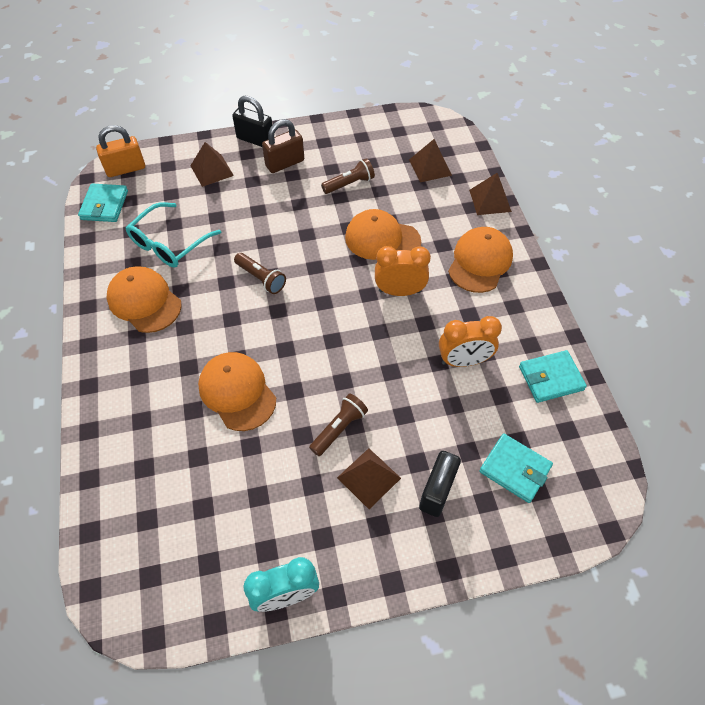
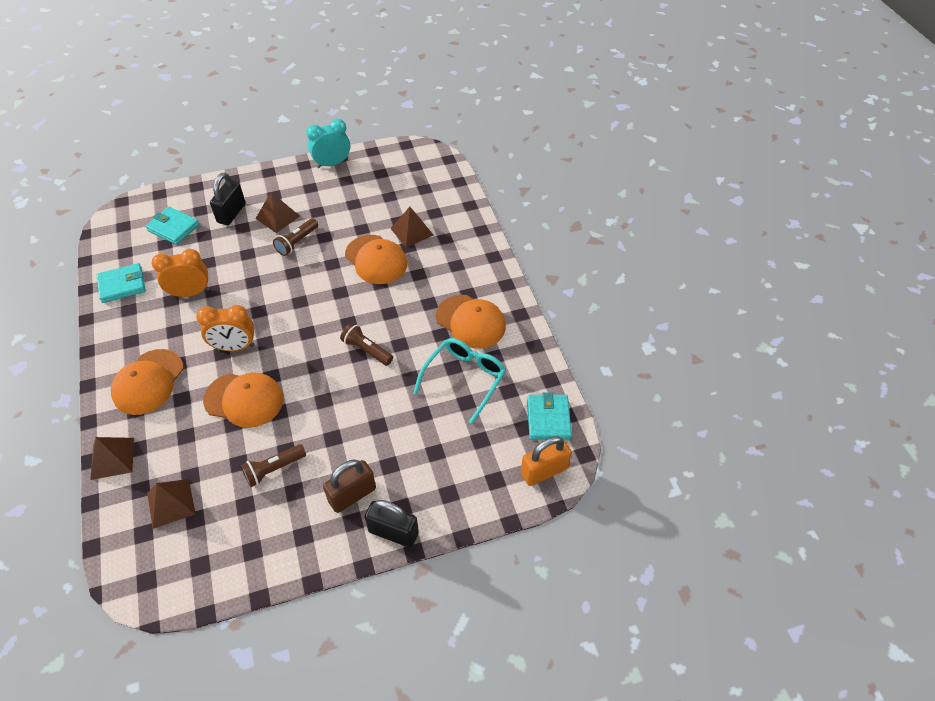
camera: 175 degrees right, 5 degrees down
brown pyramid [190,142,234,187] -> brown pyramid moved to [390,207,434,248]

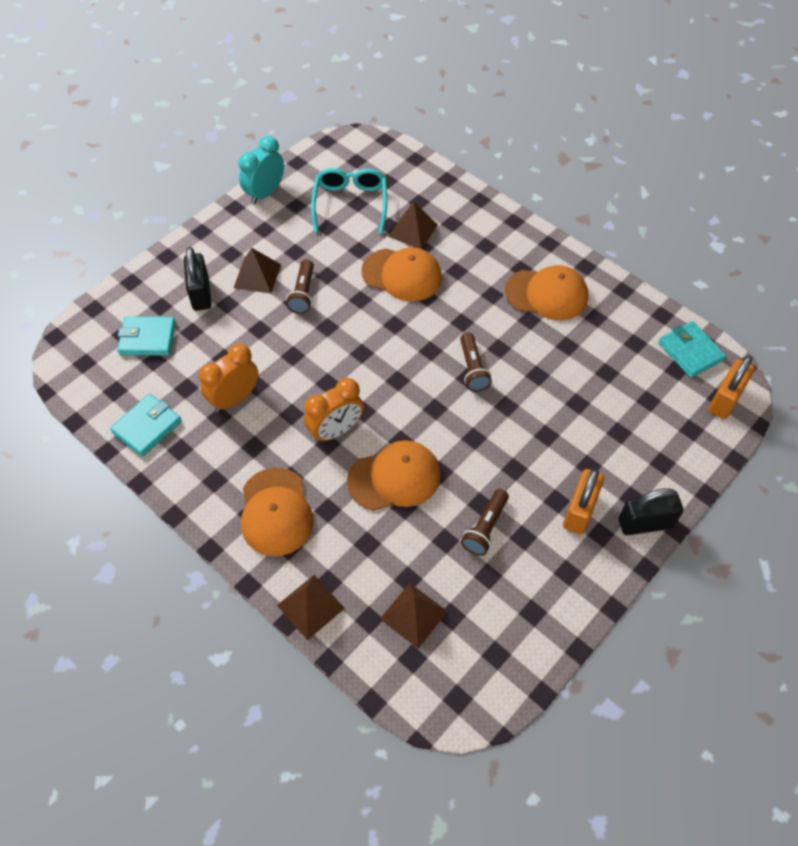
camera: 30 degrees left, 5 degrees up
brown padlock [323,459,376,513] -> orange padlock [563,468,604,535]
brown flashlight [340,322,393,365] -> brown flashlight turned 105 degrees counterclockwise [460,332,492,392]
turquoise glasses [413,338,506,424] -> turquoise glasses moved to [311,168,387,234]

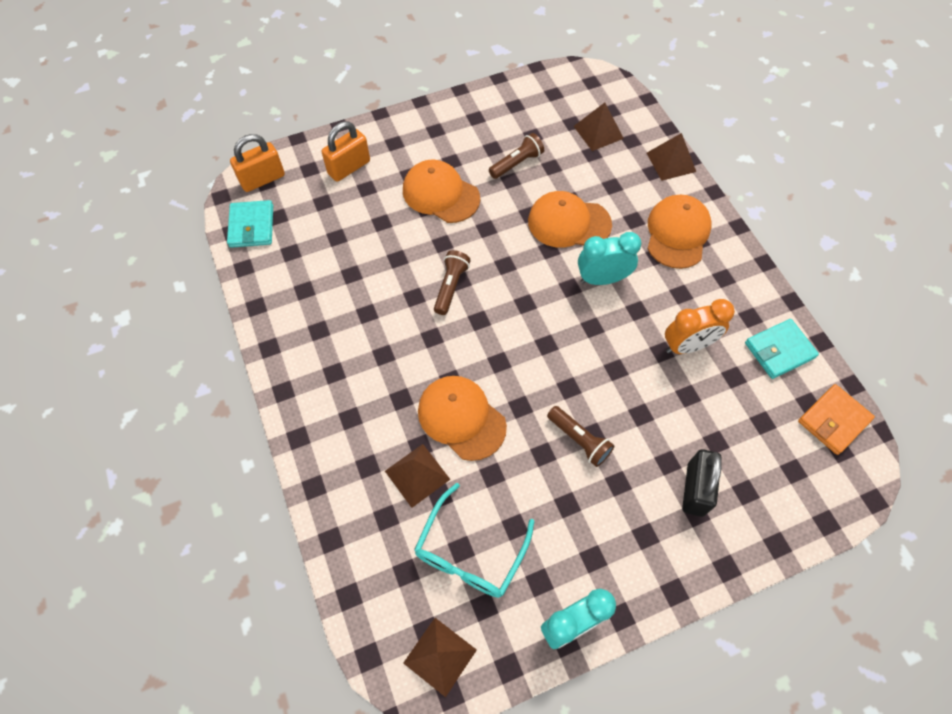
camera: 155 degrees left, 5 degrees up
turquoise wallet [117,316,176,356] -> none
brown pyramid [234,248,281,294] -> brown pyramid moved to [403,618,477,697]
brown flashlight [286,259,314,314] -> brown flashlight turned 105 degrees clockwise [547,406,615,467]
orange clock [304,378,364,443] -> turquoise clock [578,232,641,285]
orange cap [505,265,588,320] -> orange cap moved to [403,159,480,223]
orange padlock [563,468,604,535] -> orange padlock moved to [322,121,370,182]
black padlock [619,488,683,535] -> none
none -> orange wallet [798,384,875,455]

